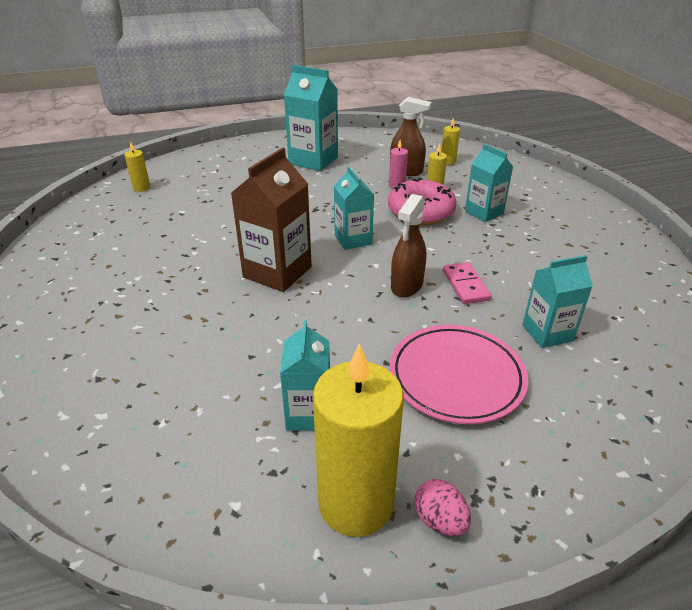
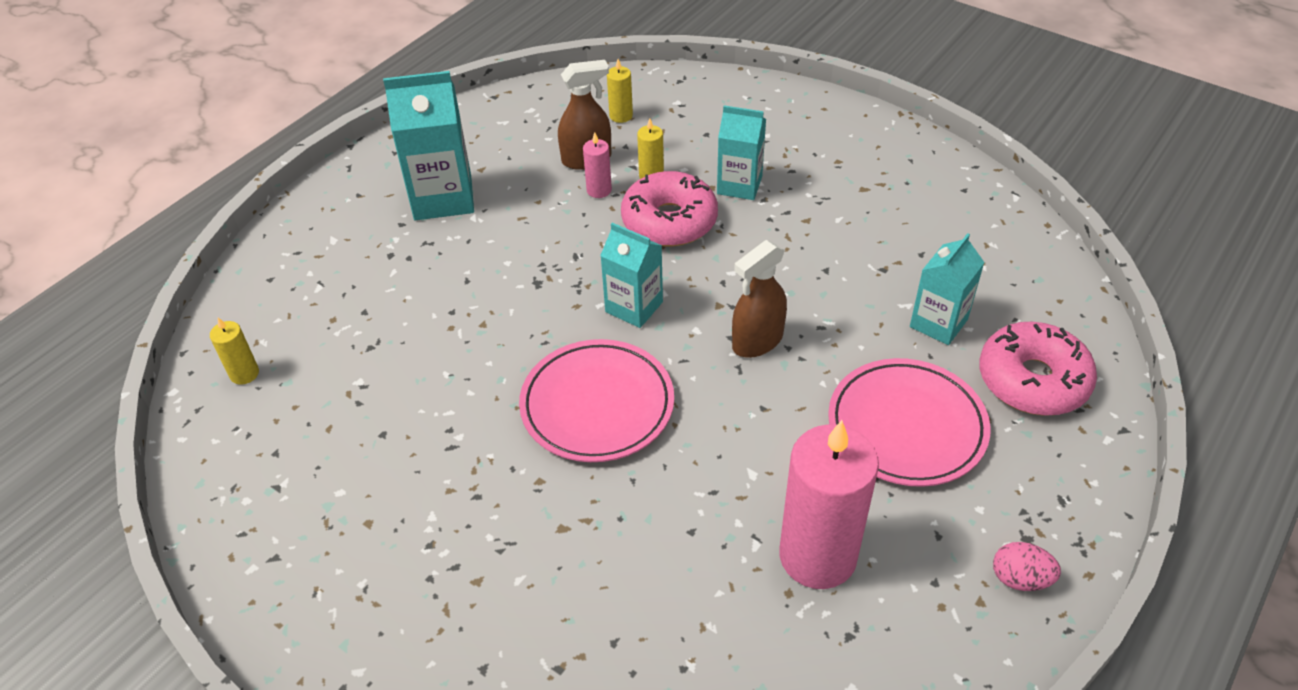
camera: 35 degrees left, 10 degrees up
brown carton [231,147,312,292] -> pink plate [519,339,674,462]
turquoise carton [280,320,330,431] -> pink candle [779,420,879,589]
yellow candle [313,343,404,537] -> none
brown spray bottle [391,194,426,297] -> brown spray bottle turned 60 degrees clockwise [732,240,787,358]
pink domino [443,262,492,304] -> none
none -> pink donut [979,322,1097,416]

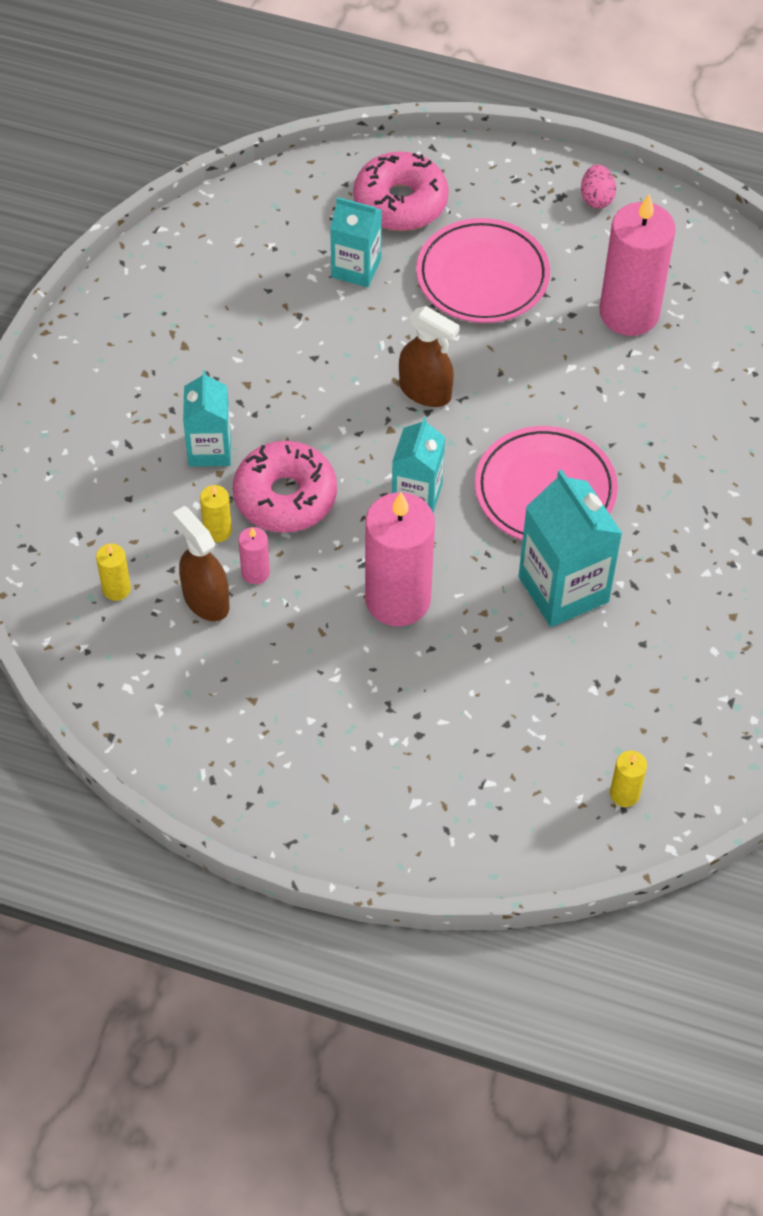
camera: 110 degrees left, 10 degrees up
turquoise carton [383,71,474,220] -> turquoise carton moved to [518,469,623,627]
none -> pink candle [365,492,435,626]

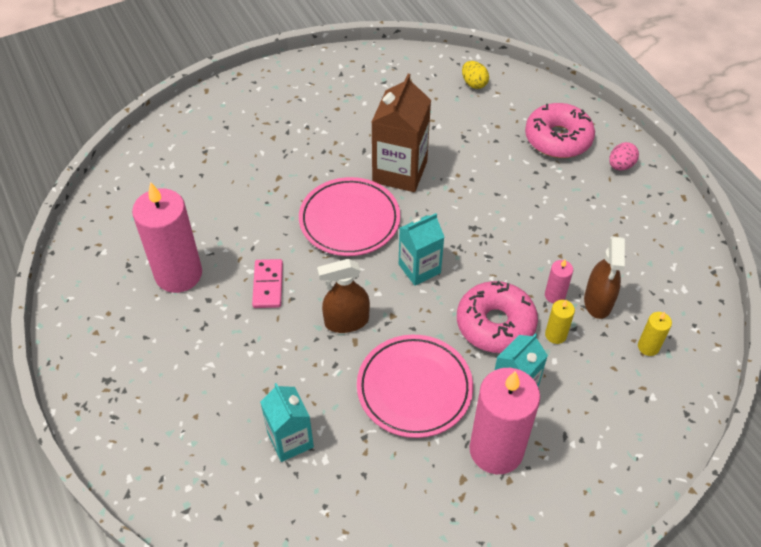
camera: 135 degrees left, 5 degrees down
pink donut [353,152,449,231] -> pink donut moved to [525,103,595,158]
pink candle [365,492,435,626] -> pink candle moved to [469,368,540,474]
brown spray bottle [399,306,460,407] -> brown spray bottle turned 90 degrees counterclockwise [317,259,370,333]
pink plate [416,218,550,323] -> pink plate moved to [357,335,473,438]
turquoise carton [518,469,623,627] -> brown carton [372,74,431,192]
pink egg [581,165,616,209] -> pink egg moved to [609,142,639,171]
yellow candle [610,751,647,807] -> yellow egg [462,61,489,89]
none -> pink domino [252,259,283,308]

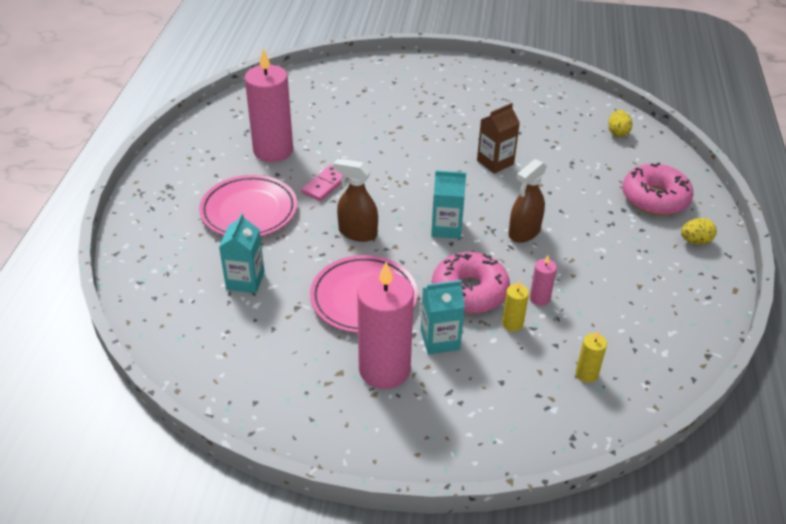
camera: 35 degrees right, 10 degrees down
pink plate [299,177,400,256] -> pink plate moved to [199,175,297,237]
brown carton [372,74,431,192] -> brown carton [477,103,520,174], size x0.64
brown spray bottle [584,236,625,319] -> brown spray bottle moved to [508,159,547,243]
pink egg [609,142,639,171] -> yellow egg [681,218,717,245]

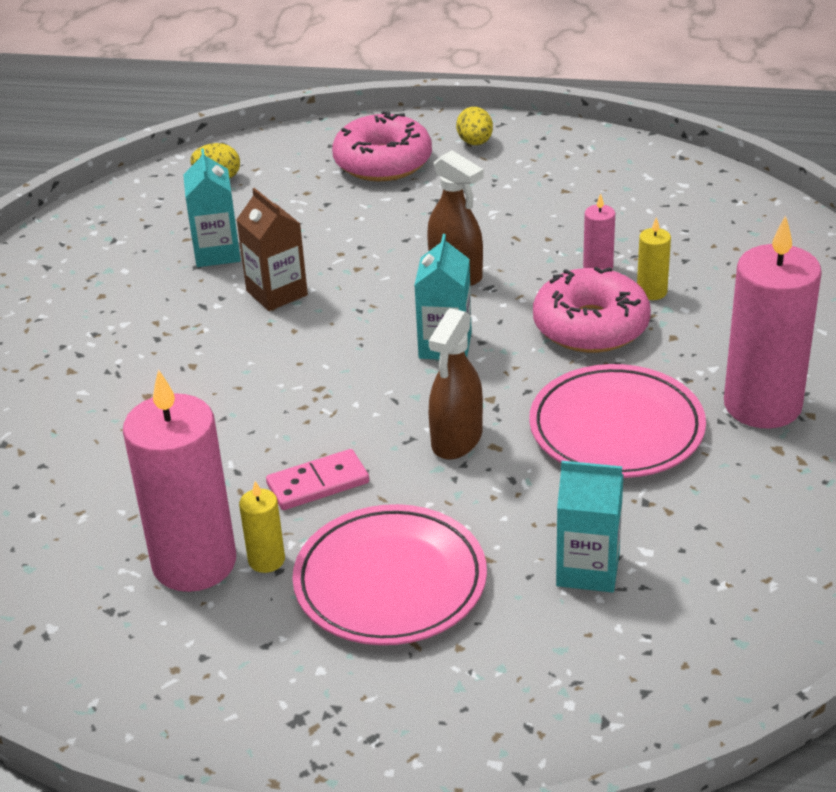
camera: 85 degrees left, 5 degrees down
pink domino [301,165,347,201] -> pink domino turned 60 degrees counterclockwise [266,449,369,510]
turquoise carton [421,280,465,354] -> turquoise carton moved to [183,148,241,267]
yellow candle [576,331,607,383] -> yellow candle moved to [239,481,285,573]

